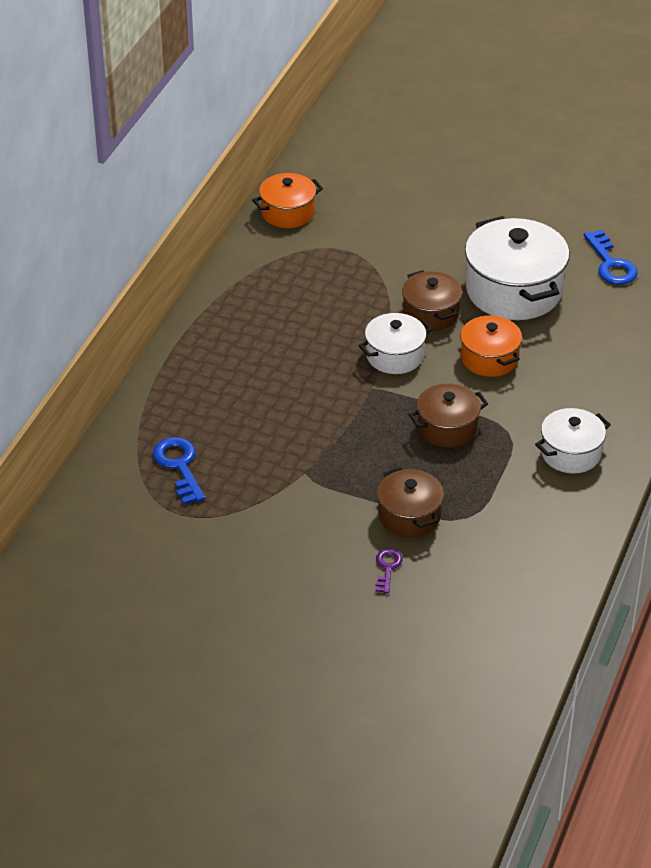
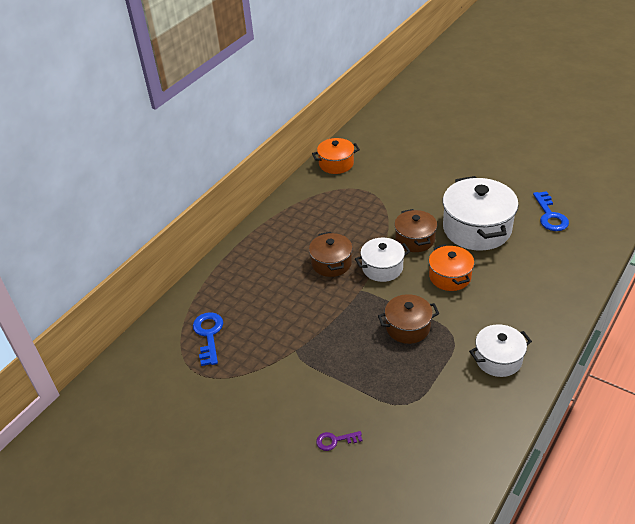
camera: 15 degrees right, 0 degrees up
purple key [375,549,403,593] -> purple key turned 120 degrees counterclockwise [316,431,362,451]
brown pot [377,467,444,537] -> brown pot moved to [309,232,353,277]

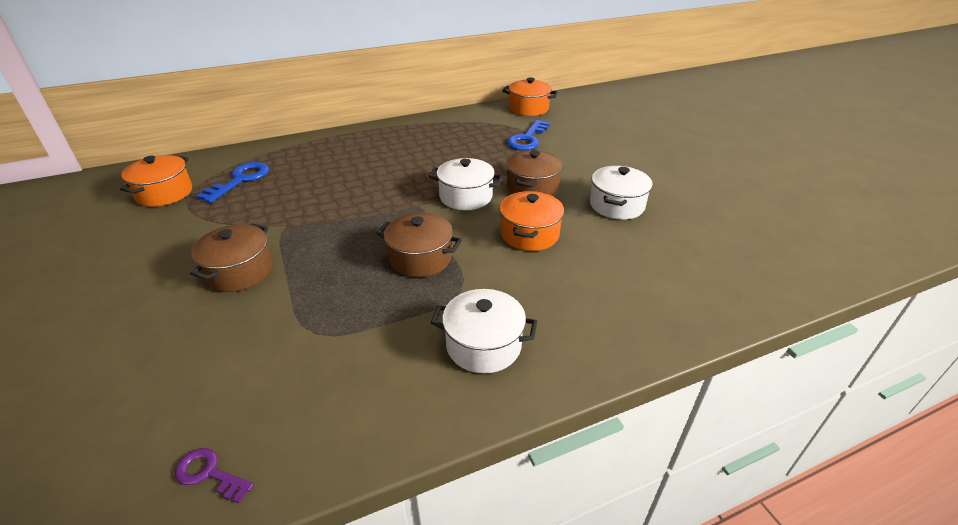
camera: 30 degrees right, 5 degrees down
brown pot [309,232,353,277] -> brown pot moved to [190,223,273,292]
purple key [316,431,362,451] -> purple key moved to [175,448,254,503]
white pot [443,176,519,251] -> white pot [590,166,653,220], size x0.58
blue key [533,191,569,231] -> blue key moved to [507,120,550,151]
none -> orange pot [120,155,192,207]

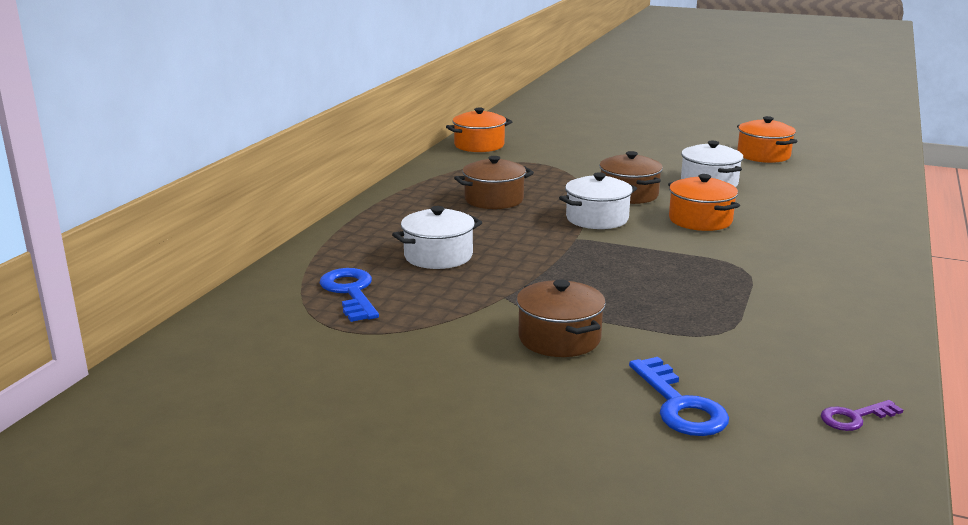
camera: 45 degrees left, 15 degrees down
orange pot [120,155,192,207] -> orange pot moved to [737,116,797,163]
brown pot [376,213,462,278] -> brown pot moved to [454,156,534,209]
white pot [431,289,537,374] -> white pot moved to [392,206,482,269]
blue key [507,120,550,151] -> blue key moved to [629,357,729,436]

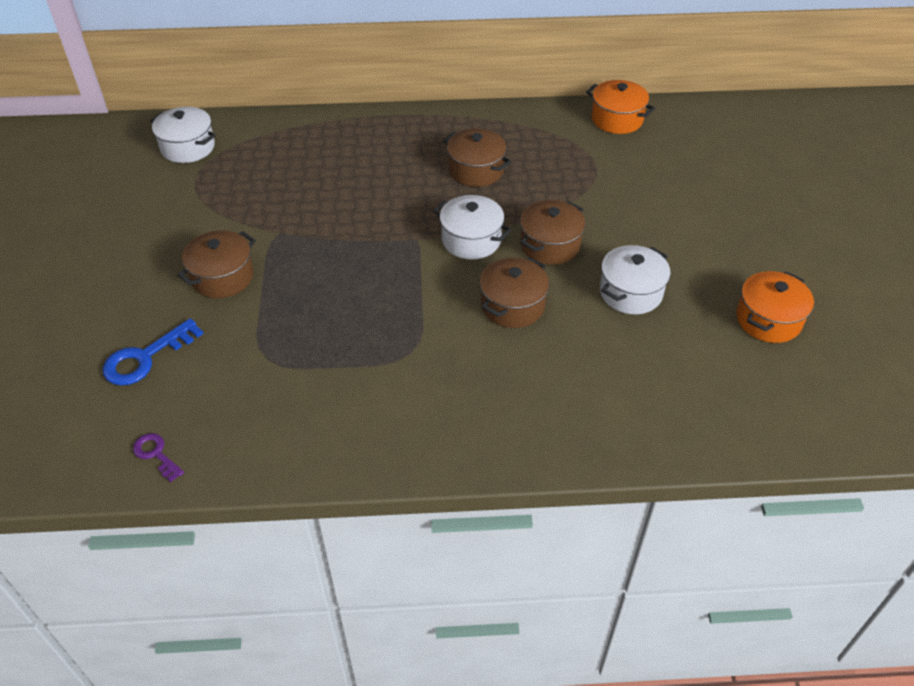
camera: 65 degrees right, 25 degrees up
blue key [320,268,379,322] -> none
white pot [392,206,482,269] -> white pot moved to [150,107,216,163]
orange pot [668,174,740,231] -> brown pot [480,257,549,328]

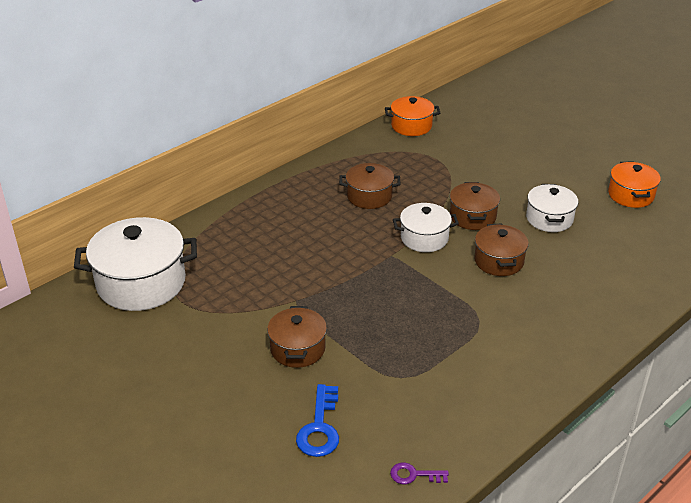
camera: 40 degrees left, 10 degrees down
white pot [150,107,216,163] -> white pot [74,217,197,311], size x1.74

